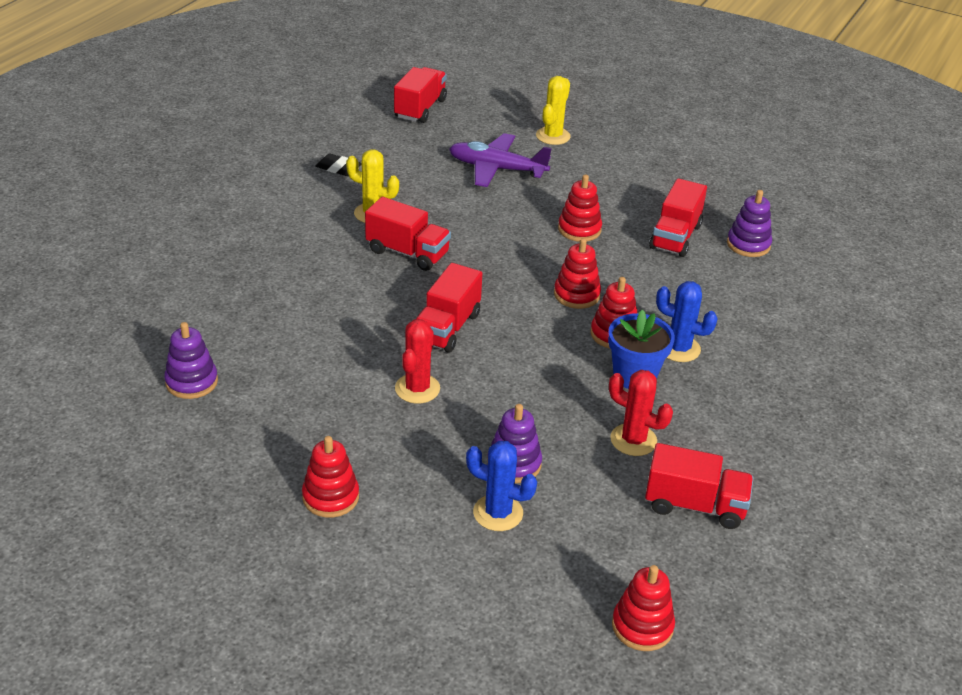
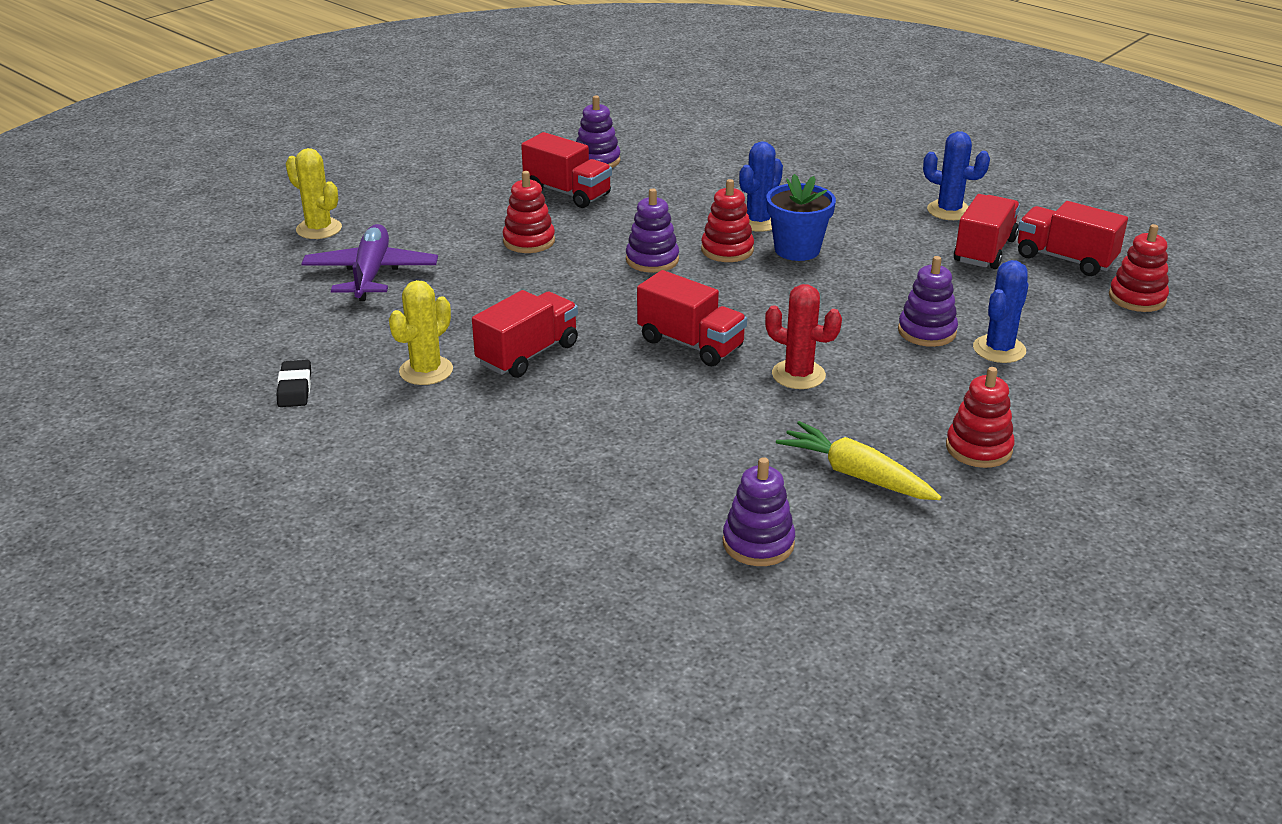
camera: 75 degrees left, 5 degrees down
black eraser [315,153,362,176] -> black eraser turned 45 degrees counterclockwise [277,360,311,407]
red truck [394,67,447,123] -> red truck moved to [1018,201,1128,276]
purple plane [449,133,552,187] -> purple plane turned 150 degrees clockwise [301,224,438,301]
red stacking toy [554,238,601,309] -> purple stacking toy [626,188,679,273]
red cactus [609,370,673,456] -> none
none -> yellow carrot [776,421,941,500]
none -> blue cactus [923,131,990,220]

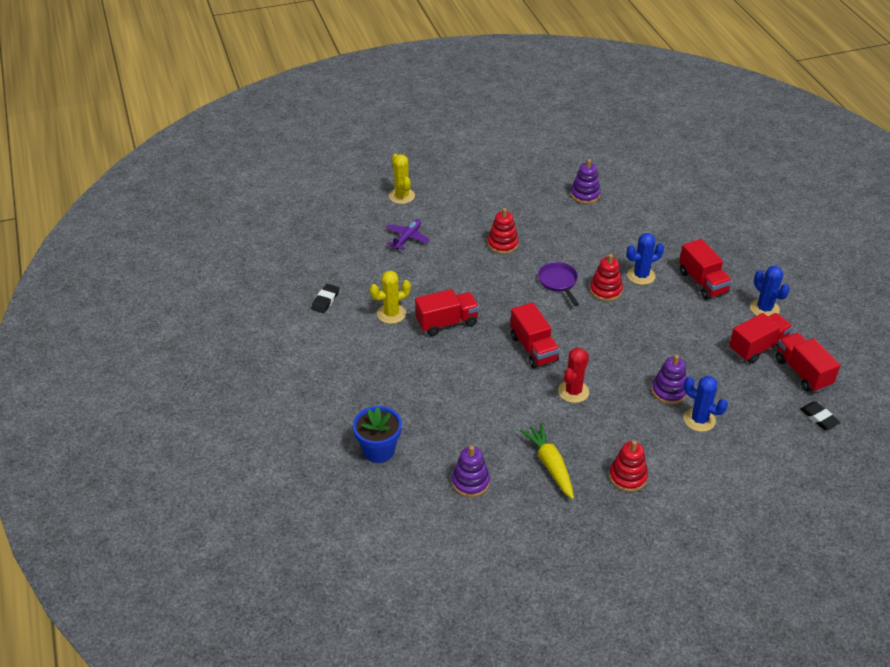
camera: 30 degrees right, 10 degrees up
purple plane [301,224,438,301] -> purple plane [386,219,430,250], size x0.64
red truck [521,132,612,208] -> red truck moved to [679,239,732,300]
purple stacking toy [626,188,679,273] -> purple pan [538,262,579,306]
red cactus [765,284,842,389] -> red cactus turned 60 degrees clockwise [558,348,589,403]
blue flower pot [766,174,836,261] -> blue flower pot moved to [353,406,402,463]
blue cactus [973,260,1029,363] -> blue cactus turned 60 degrees clockwise [684,376,728,432]
red stacking toy [1109,224,1169,312] -> black eraser [800,402,841,430]

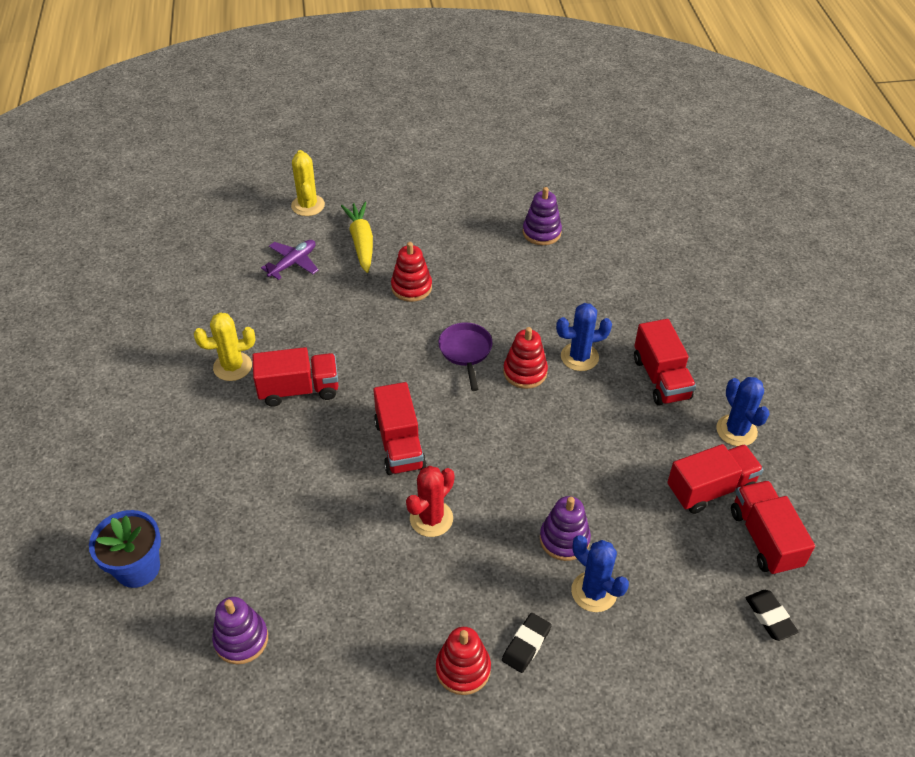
camera: 10 degrees right, 5 degrees up
black eraser [311,284,339,313] -> black eraser moved to [502,613,552,673]
yellow carrot [520,423,574,499] -> yellow carrot moved to [341,202,373,273]

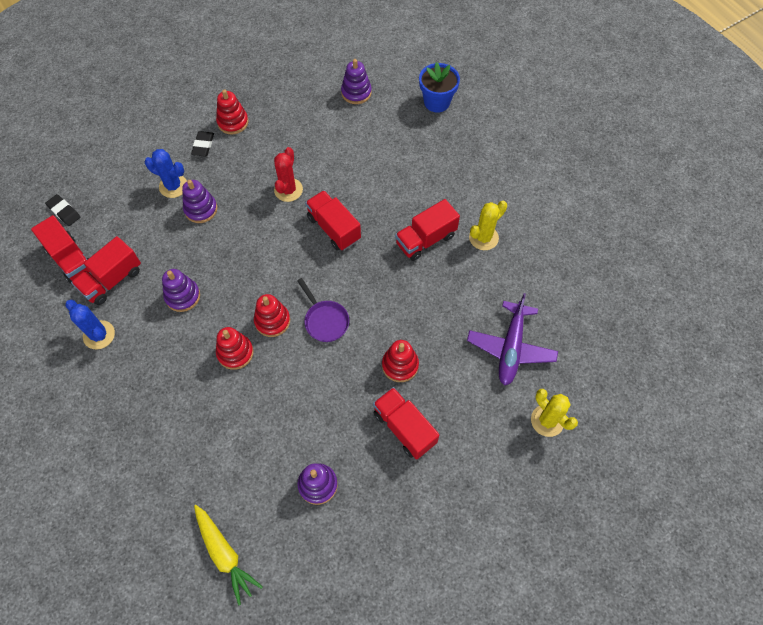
camera: 155 degrees right, 15 degrees up
purple plane [261,240,318,280] -> purple plane [467,293,558,386], size x1.57
yellow carrot [341,202,373,273] -> yellow carrot moved to [194,505,263,606]
blue cactus [556,303,612,371] -> red stacking toy [216,327,254,370]
red truck [634,319,696,406] -> red truck moved to [373,387,439,460]
none -> purple stacking toy [162,269,200,312]

